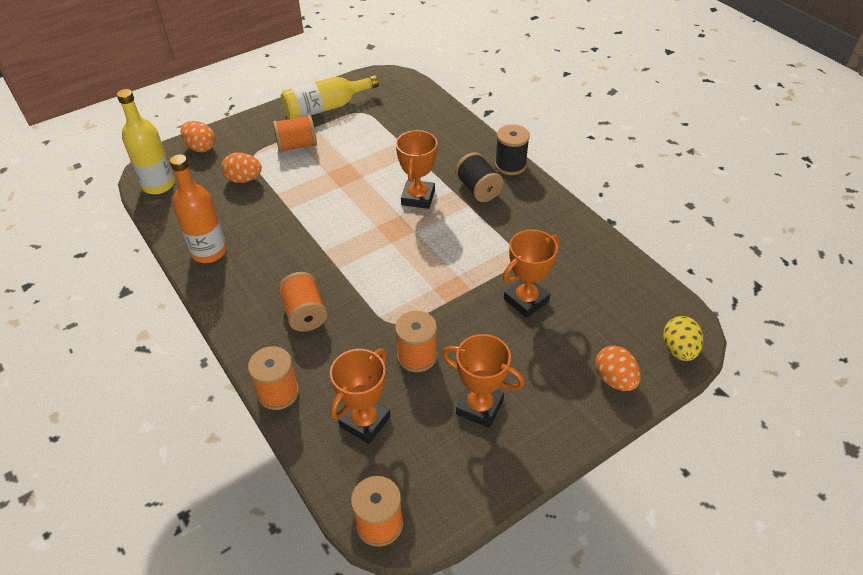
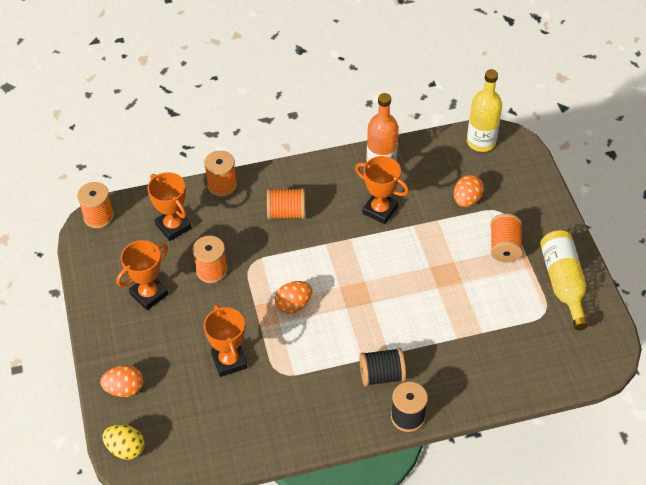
camera: 110 degrees right, 5 degrees up
orange egg [180,121,215,152] -> orange egg moved to [274,281,312,314]
orange trophy [396,130,438,209] -> orange trophy moved to [355,156,409,224]

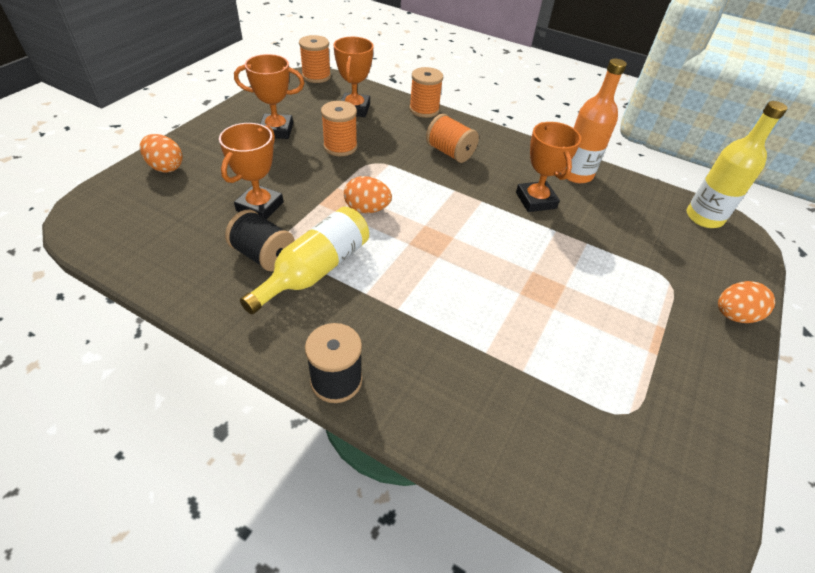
camera: 40 degrees right, 5 degrees down
yellow egg [103,424,145,460] -> none
black spool [359,348,406,386] -> black spool moved to [225,210,295,271]
orange egg [454,175,484,207] -> orange egg moved to [718,281,775,323]
orange spool [490,214,523,262] -> none
yellow bottle [540,230,588,330] -> yellow bottle moved to [240,206,369,314]

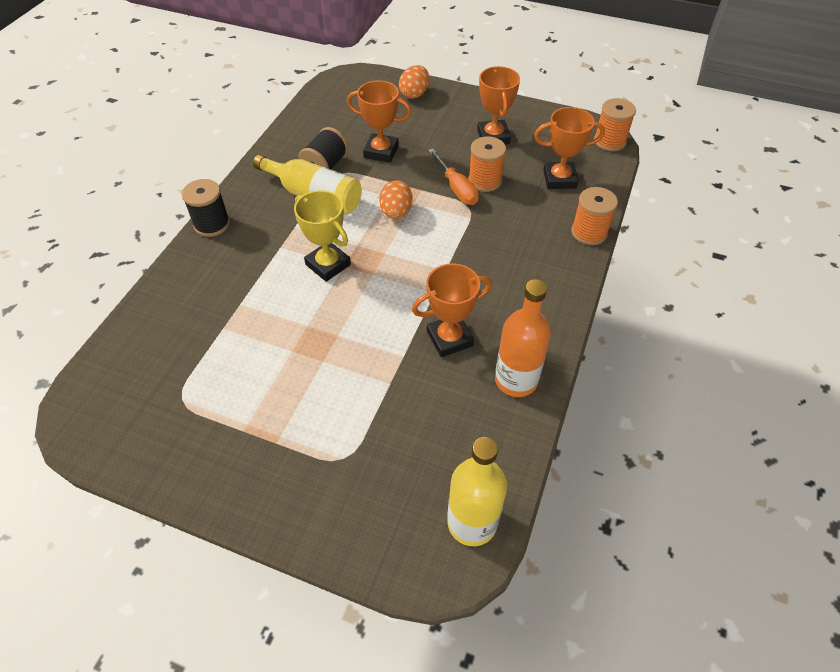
camera: 85 degrees right, 5 degrees up
orange spool [426,114,479,163] -> none
orange egg [718,281,775,323] -> none
none -> yellow trophy [294,190,351,282]
none -> orange screwdriver [428,149,479,205]

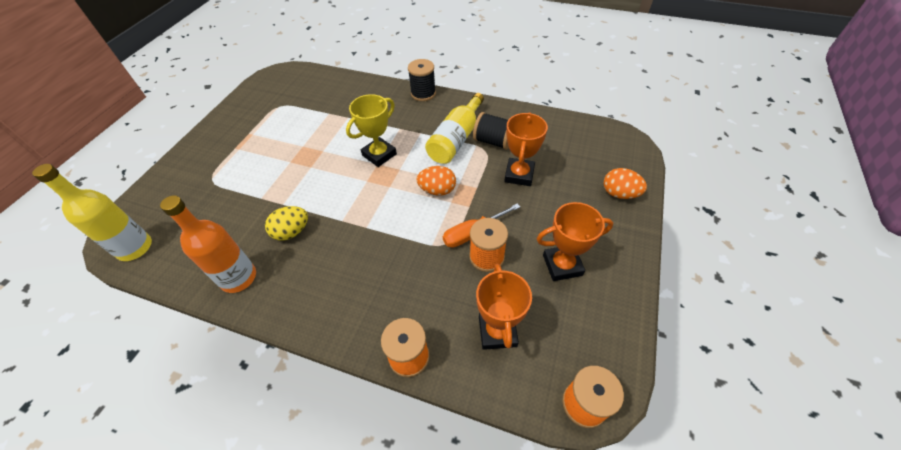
camera: 90 degrees right, 0 degrees up
orange trophy [412,263,492,357] -> yellow egg [265,206,308,241]

